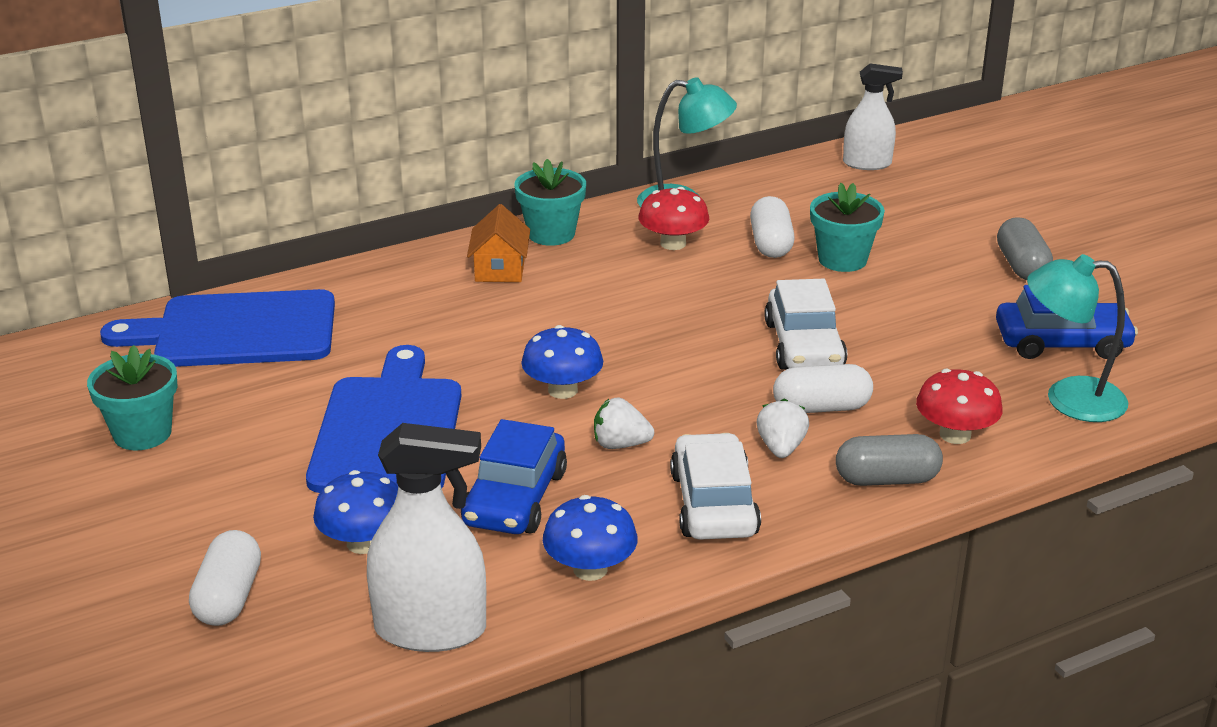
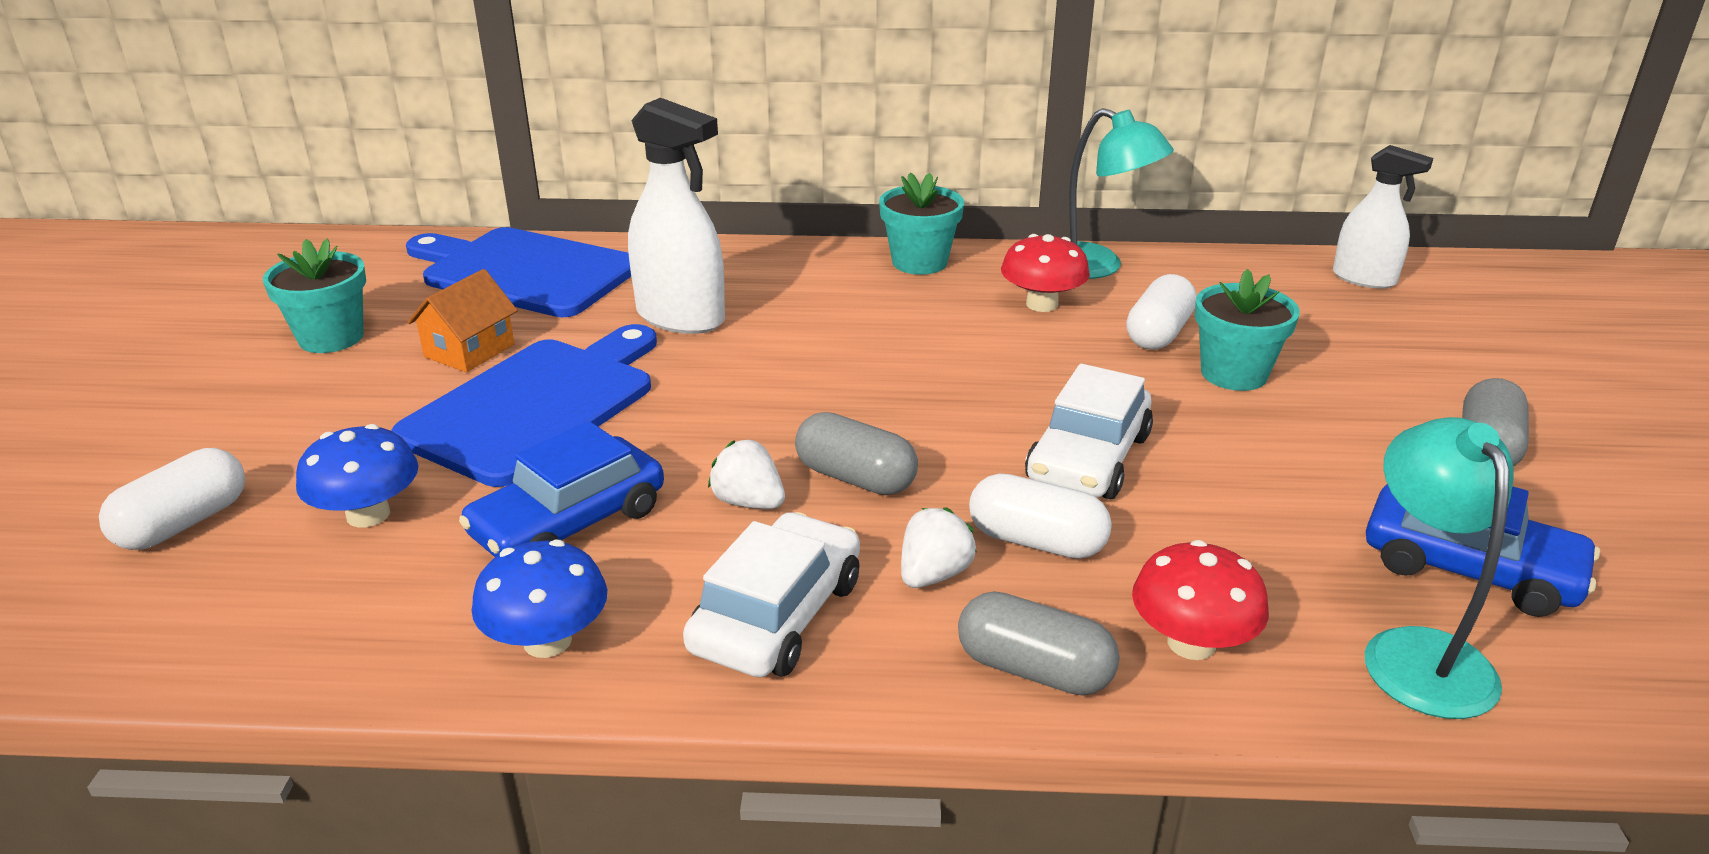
camera: 30 degrees right, 0 degrees up
white spray bottle [367,423,486,652] -> white spray bottle moved to [628,98,725,334]
orange house [467,204,530,282] -> orange house moved to [407,269,518,372]
blue mushroom [521,325,603,399] -> none
turquoise lamp [1027,254,1128,422] -> turquoise lamp turned 45 degrees clockwise [1365,417,1514,719]
none -> grey capsule [795,412,918,495]

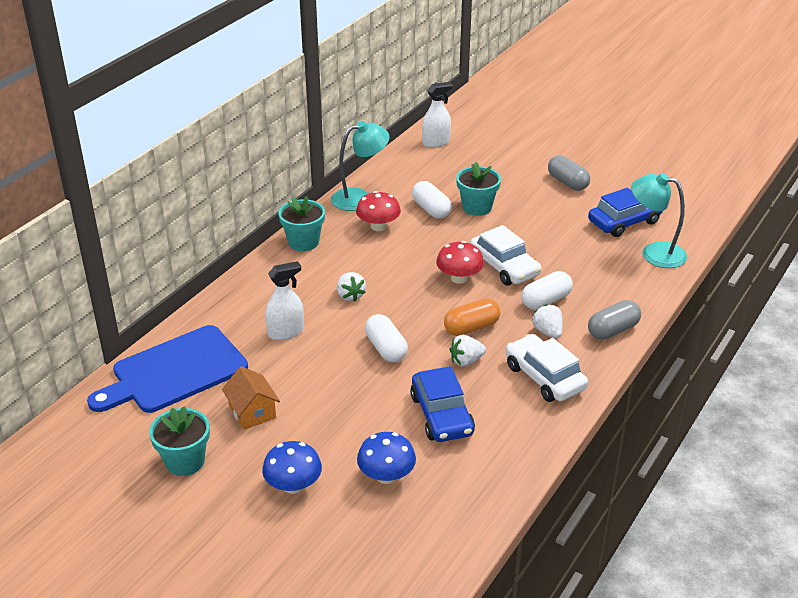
camera: 60 degrees left, 5 degrees up
white capsule [99,448,245,550] -> white capsule moved to [365,314,408,363]
blue cutting board [391,324,657,487] -> none
blue mushroom [472,540,607,658] -> blue mushroom moved to [262,441,322,494]
white spray bottle [628,98,725,334] -> white spray bottle [265,261,304,340], size x0.66
grey capsule [795,412,918,495] -> orange capsule [444,298,500,336]
red mushroom [1132,540,1269,660] -> red mushroom moved to [436,241,484,284]
none -> white strawberry [337,272,366,301]

